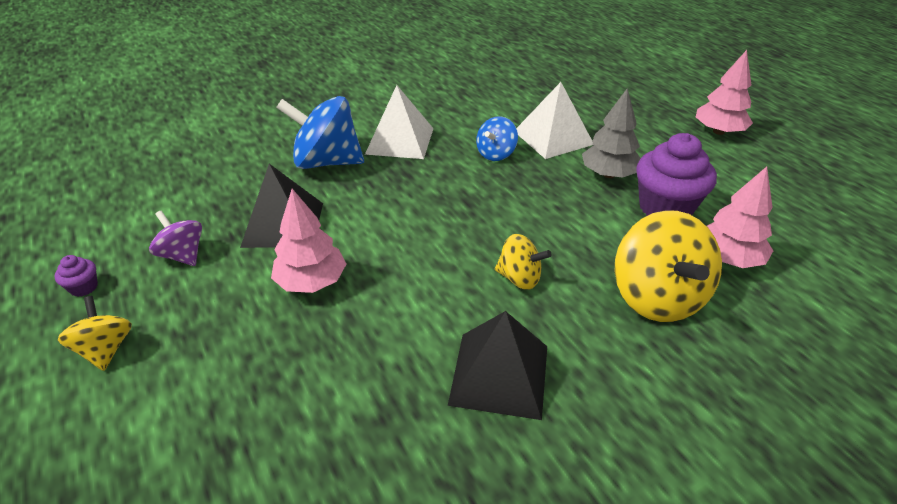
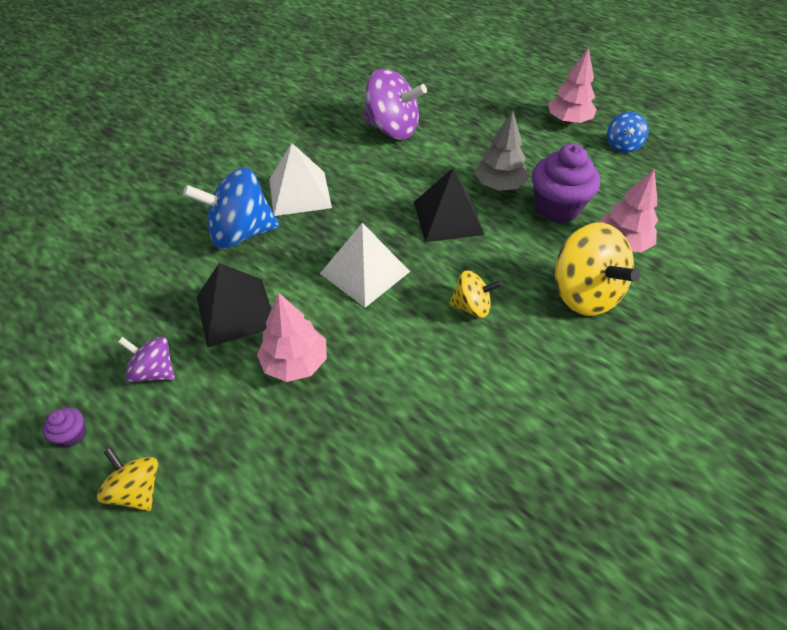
camera: 20 degrees left, 10 degrees up
black pyramid [448,311,547,420] -> black pyramid moved to [414,168,485,242]
blue spinning top [476,116,518,161] -> blue spinning top moved to [607,112,649,153]
white pyramid [516,82,594,159] -> white pyramid moved to [320,223,410,308]
none -> purple spinning top [363,68,427,139]

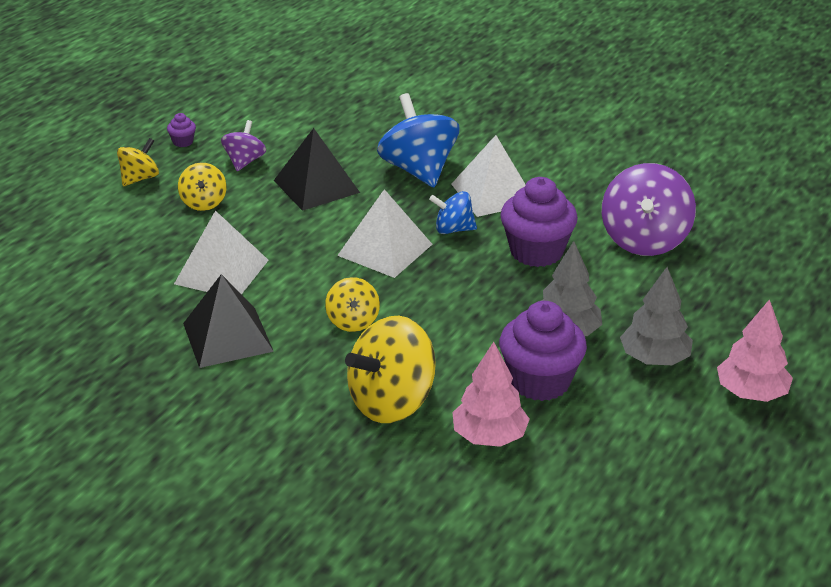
camera: 80 degrees right, 15 degrees down
pink tree [257,293,327,382] -> none
black pyramid [414,168,485,242] -> black pyramid moved to [183,274,274,368]
blue spinning top [607,112,649,153] -> blue spinning top moved to [429,191,477,234]
none -> white pyramid [174,210,269,295]
none -> yellow spinning top [178,163,227,211]
none -> purple cupcake [500,177,578,267]
none -> grey tree [620,267,693,365]

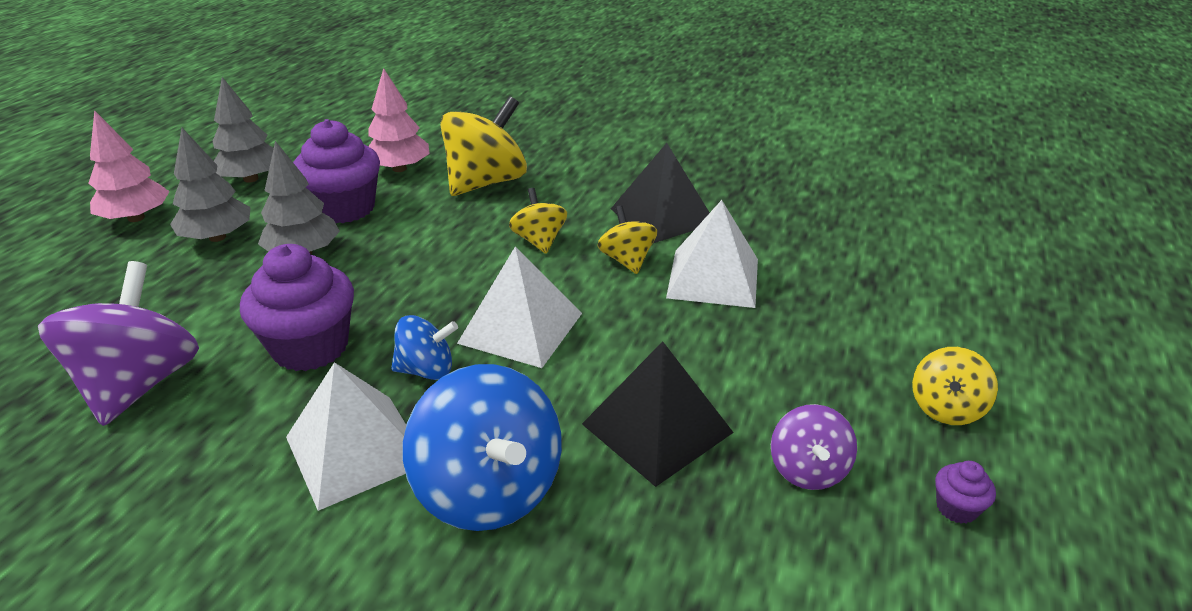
camera: 170 degrees right, 0 degrees up
yellow spinning top [178,163,227,211] -> yellow spinning top moved to [597,205,657,274]
none -> grey tree [213,77,274,183]

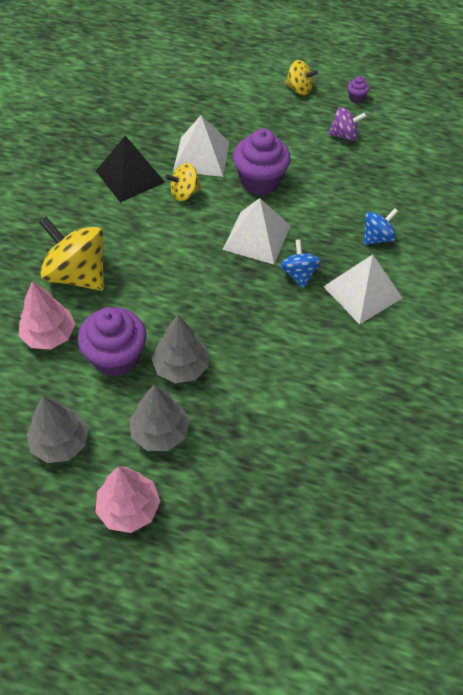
camera: 95 degrees left, 20 degrees up
purple spinning top [38,261,199,426] -> none
purple cupcake [240,244,354,371] -> purple cupcake moved to [233,129,291,195]
blue spinning top [403,364,562,531] -> blue spinning top [363,208,398,245], size x0.54
yellow spinning top [509,188,567,254] -> none
black pyramid [582,341,734,487] -> none

